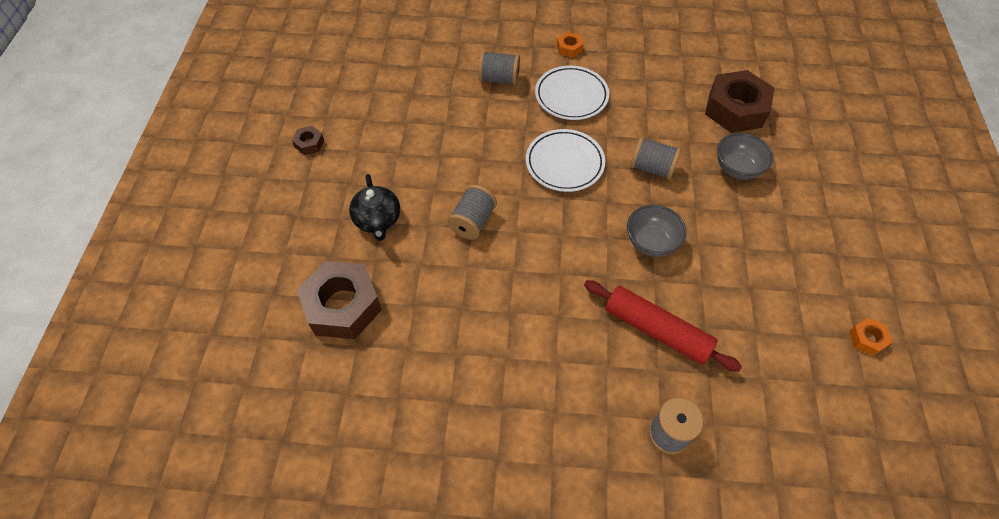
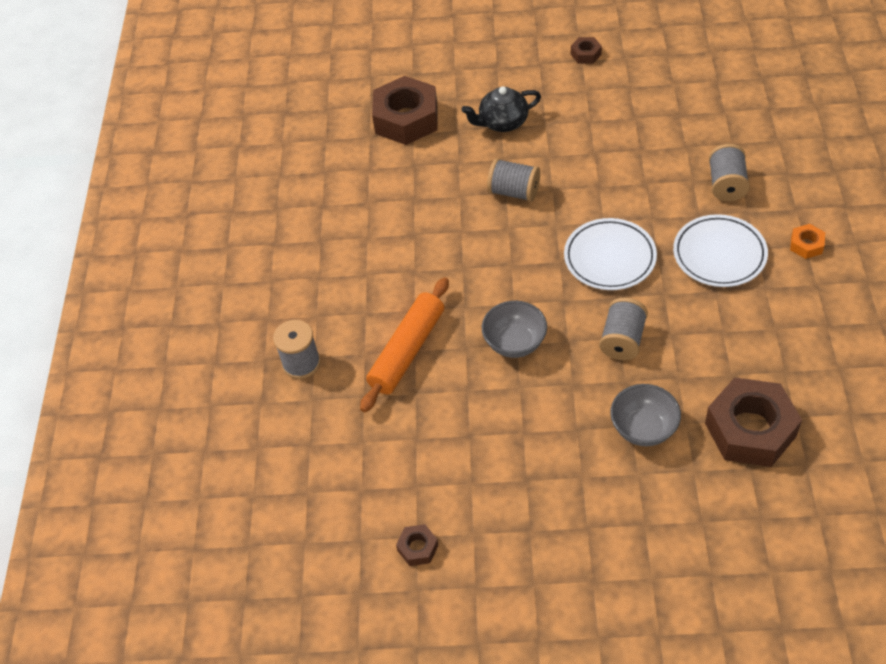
camera: 90 degrees right, 5 degrees down
red rolling pin [584,280,742,372] -> orange rolling pin [360,278,449,412]
orange nut [849,318,892,356] -> brown nut [396,524,439,566]

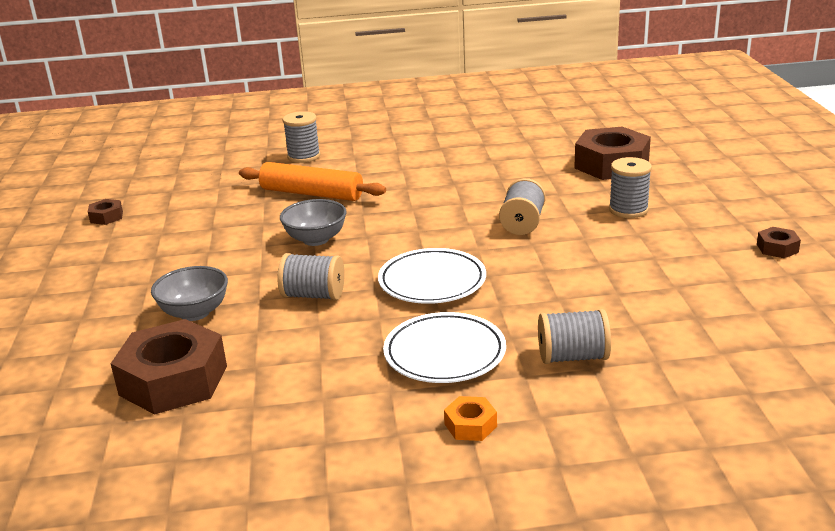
camera: 80 degrees right, 25 degrees down
black teapot [462,86,541,132] -> grey spool [609,157,652,218]

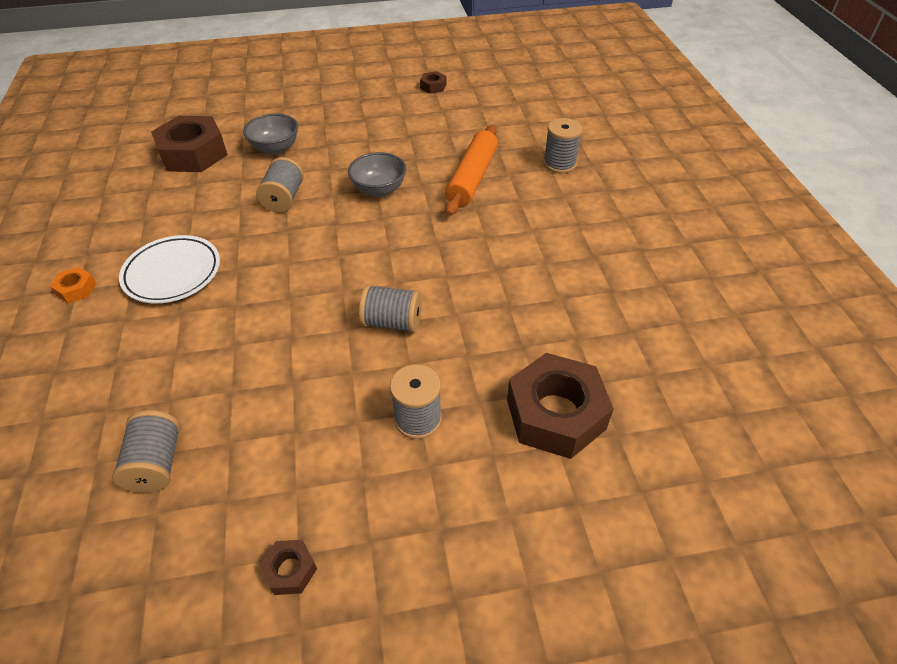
camera: 85 degrees right, 20 degrees up
white plate [378,248,486,304] -> none
grey spool [538,309,611,364] -> grey spool moved to [112,410,180,493]

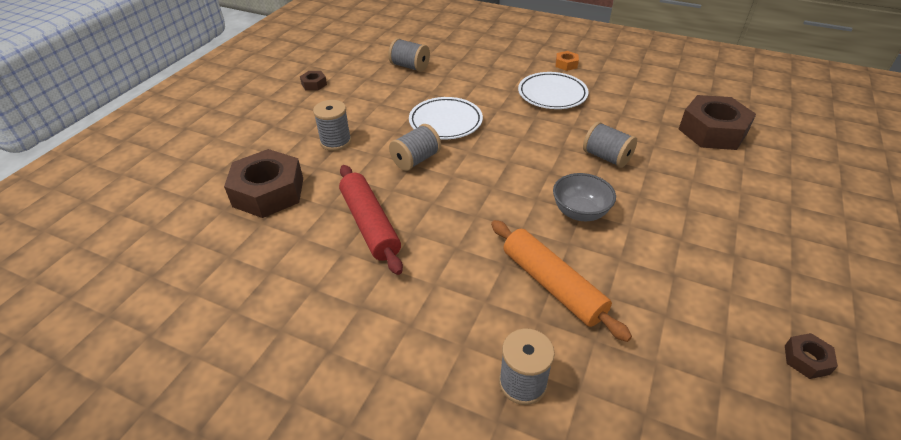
camera: 125 degrees right, 5 degrees down
grey bowl [243,113,298,155] -> none
none -> red rolling pin [339,165,403,275]
none -> white plate [409,97,483,139]

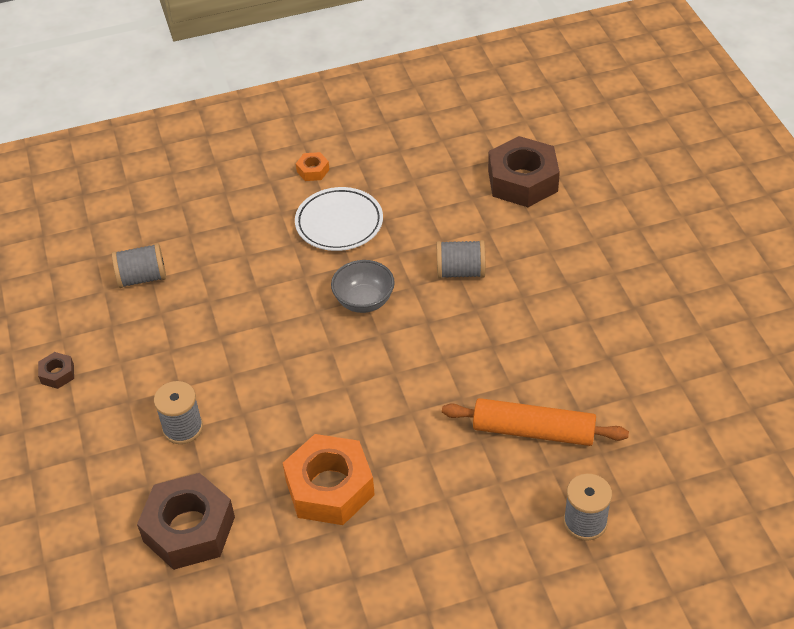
camera: 40 degrees left, 5 degrees up
red rolling pin [339,165,403,275] -> orange nut [283,434,375,525]
grey spool [389,124,441,171] -> none
white plate [409,97,483,139] -> none
grey bowl [553,173,616,221] -> grey bowl moved to [331,260,395,313]
brown nut [785,333,838,379] -> none

